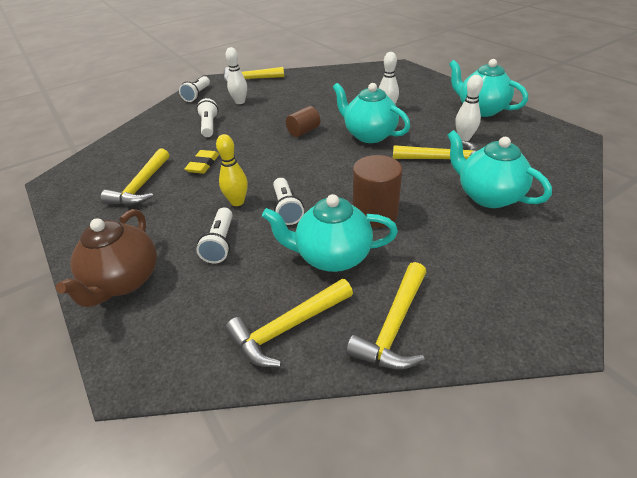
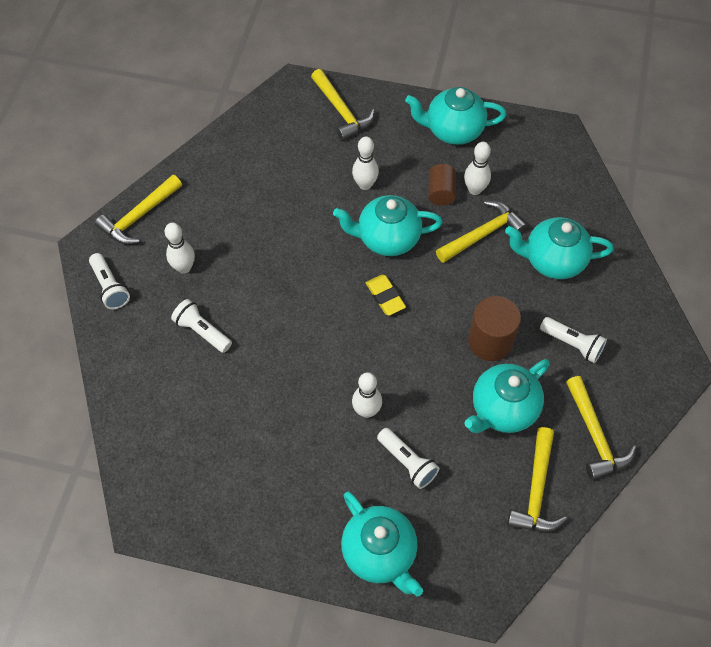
camera: 45 degrees left, 20 degrees up
brown teapot [55,209,157,307] -> turquoise teapot [341,492,423,596]
yellow hammer [100,148,169,206] -> yellow hammer moved to [311,69,375,141]
yellow eraser [184,150,219,174] -> yellow eraser moved to [366,275,406,316]
yellow bowling pin [216,134,248,206] -> white bowling pin [352,372,382,418]
white flashlight [273,178,304,225] -> white flashlight moved to [540,317,607,363]
brown cylinder [286,106,320,137] -> brown cylinder moved to [429,164,456,206]

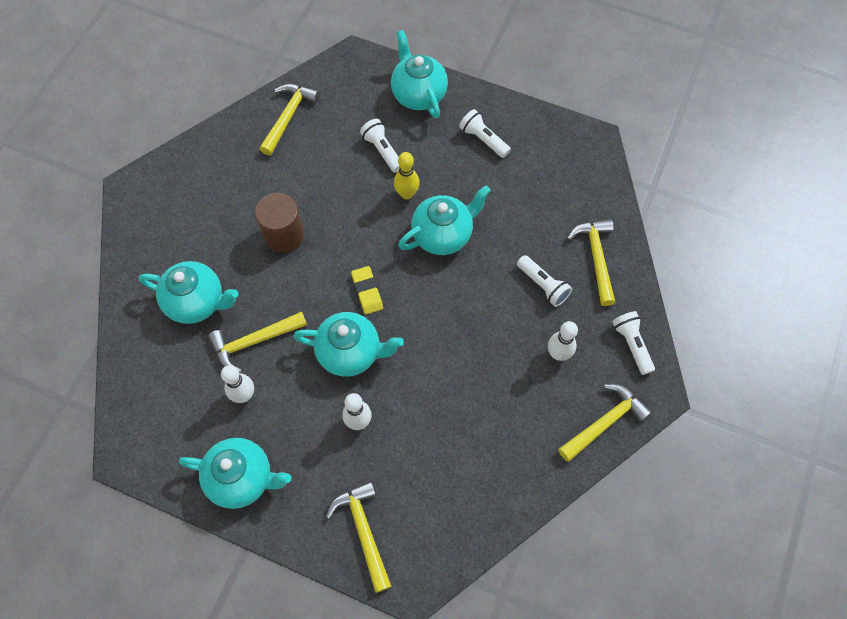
camera: 170 degrees left, 5 degrees up
white bowling pin [352,372,382,418] -> yellow bowling pin [394,152,420,199]
brown cylinder [429,164,456,206] -> none
turquoise teapot [465,359,550,433] -> turquoise teapot moved to [398,186,491,255]
white flashlight [540,317,607,363] -> white flashlight moved to [459,109,511,158]
yellow hammer [566,376,636,480] -> yellow hammer moved to [567,219,616,306]

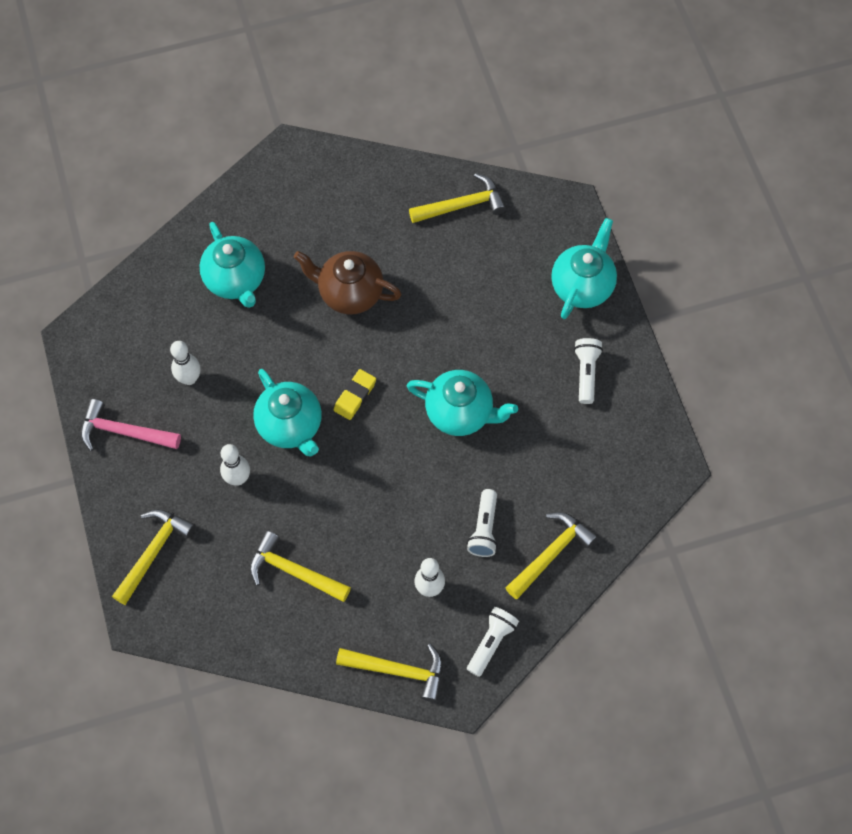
camera: 50 degrees right, 0 degrees up
turquoise teapot [179,438,291,509] -> pink hammer [81,399,181,451]
yellow hammer [208,312,307,373] -> yellow hammer moved to [250,531,351,602]
brown cylinder [255,193,304,253] -> brown teapot [294,251,402,314]
white flashlight [360,119,400,173] -> none
yellow bowling pin [394,152,420,199] -> none

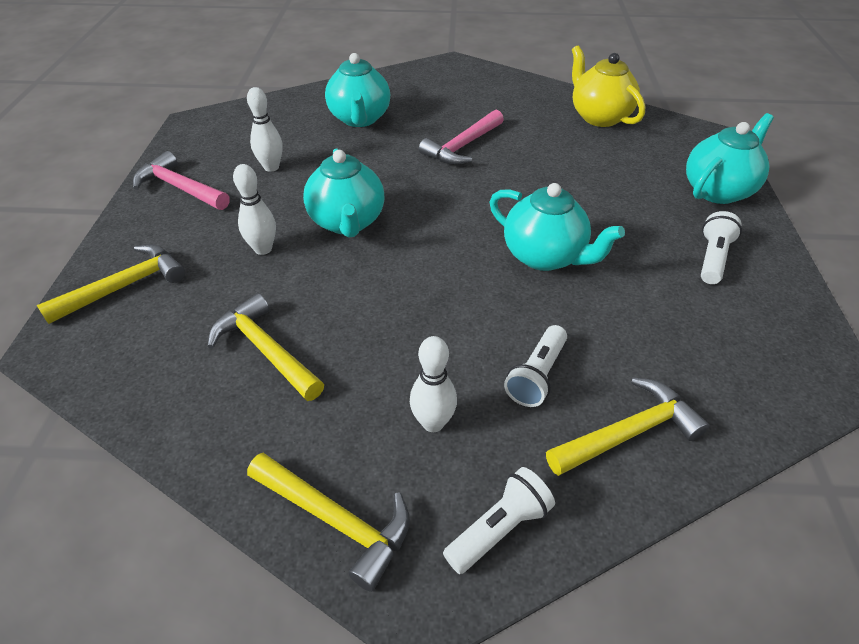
camera: 20 degrees right, 20 degrees down
brown teapot [294,251,402,314] -> pink hammer [419,110,504,165]
yellow eraser [334,369,376,420] -> none
yellow hammer [409,173,506,223] -> yellow teapot [572,45,645,127]

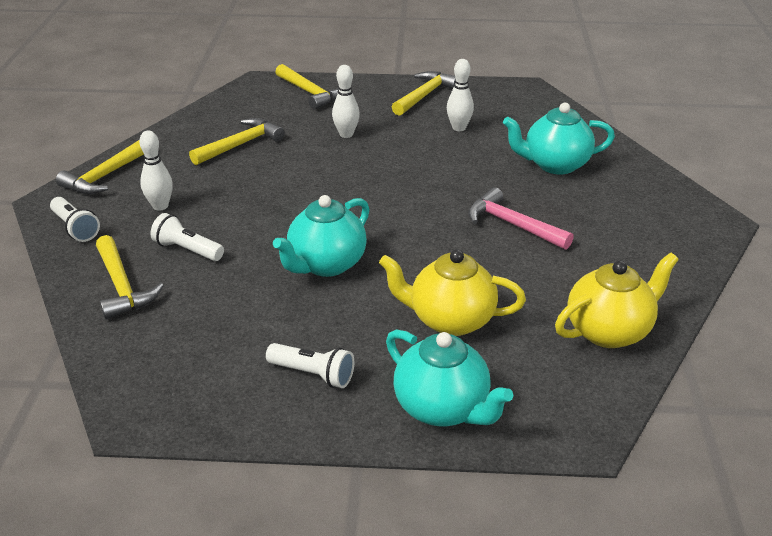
camera: 90 degrees right, 10 degrees down
pink hammer [133,151,230,210] -> yellow hammer [392,71,456,116]
turquoise teapot [303,148,384,237] -> none
none -> yellow teapot [379,249,526,336]

